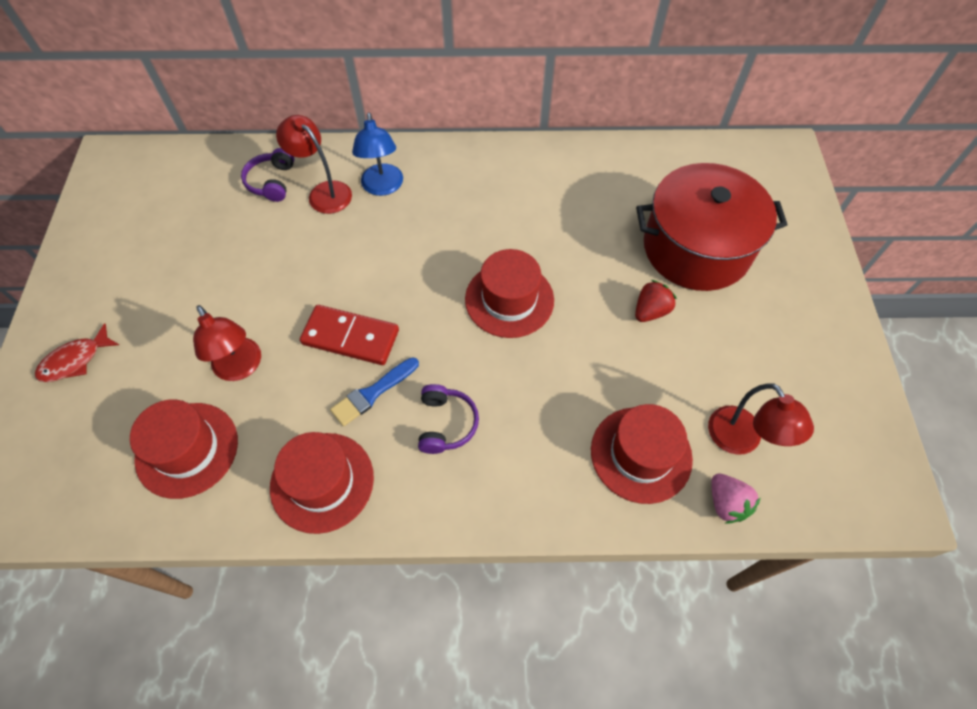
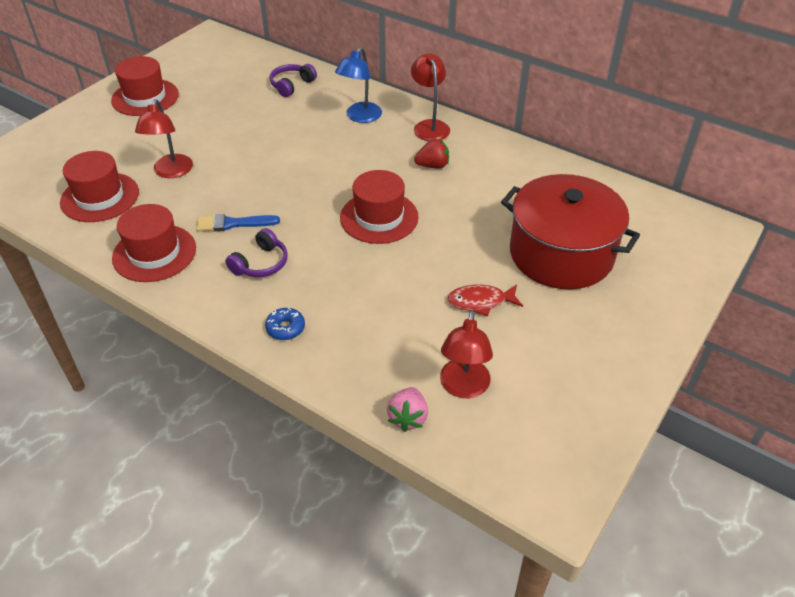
camera: 35 degrees right, 15 degrees down
red fish [35,323,119,382] -> red fish moved to [447,284,523,316]
red lamp [276,115,352,214] -> red lamp moved to [411,53,450,141]
red domino [300,305,399,365] -> none
red hat [591,404,693,504] -> red hat moved to [111,56,179,116]
red strawberry [635,280,677,322] -> red strawberry moved to [414,138,449,169]
none -> blue donut [265,308,305,340]

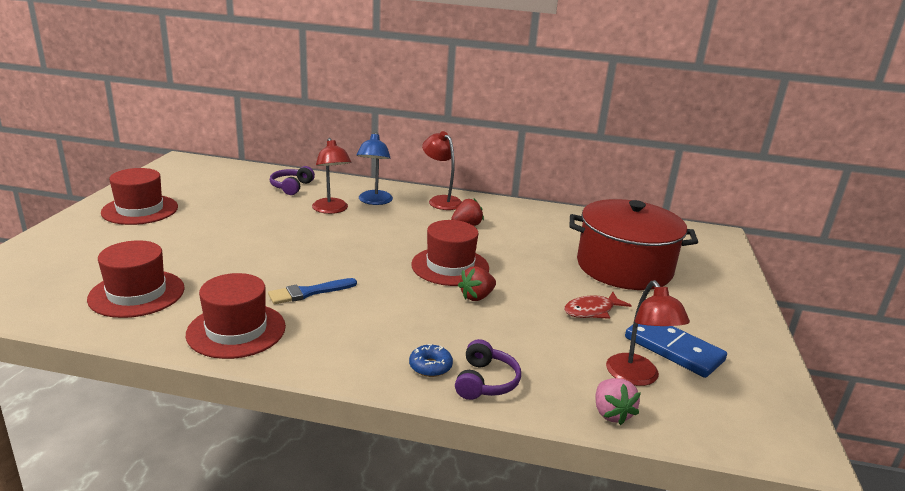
camera: 25 degrees left, 20 degrees down
red lamp [135,99,193,178] -> red lamp moved to [312,138,351,214]
purple headphones [226,228,288,277] -> purple headphones moved to [455,339,521,400]
none -> red strawberry [458,266,496,301]
none -> blue domino [625,324,727,378]

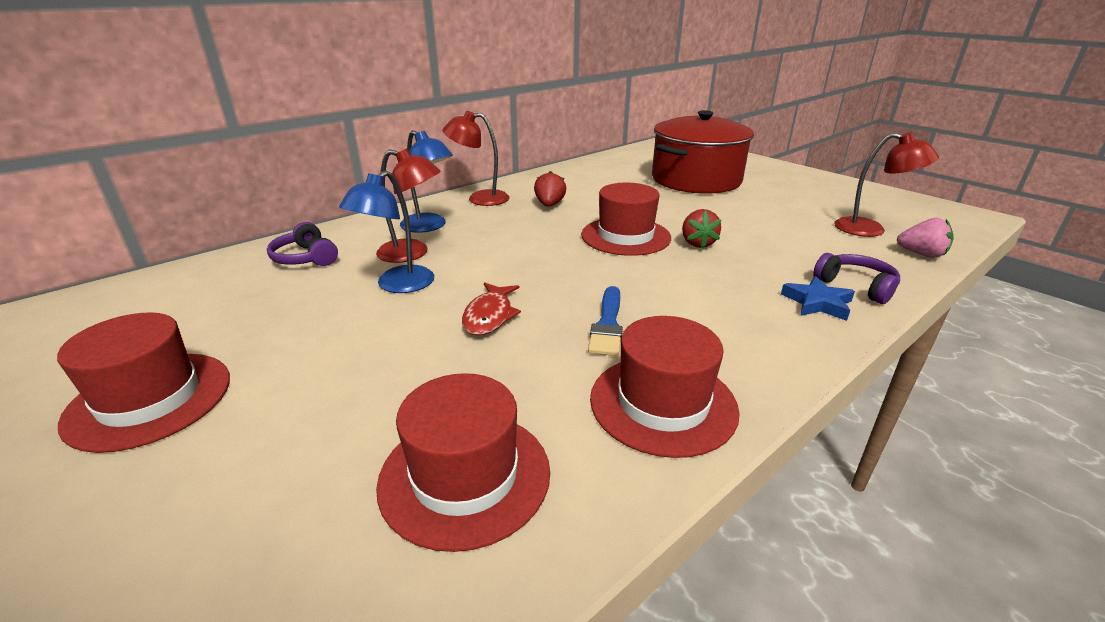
camera: 50 degrees left, 5 degrees up
blue donut [409,344,453,377] -> blue star [781,276,855,321]
red fish [564,292,632,319] -> red fish moved to [462,282,521,335]
blue domino [625,324,727,378] -> none
none -> blue lamp [339,170,434,293]

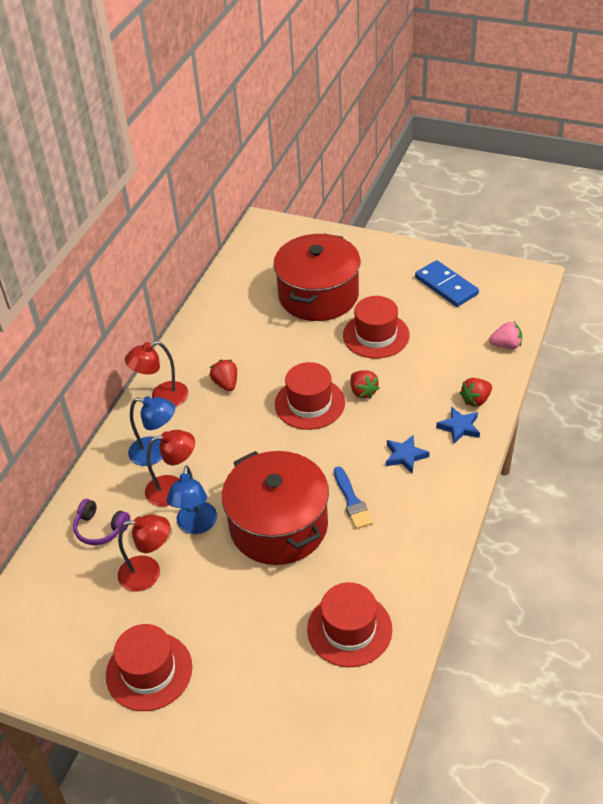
camera: 25 degrees left, 15 degrees up
red fish [462,282,521,335] -> red pot [222,451,329,565]
red hat [590,316,740,458] -> red hat moved to [343,296,410,358]
purple headphones [813,253,900,304] -> red strawberry [460,378,492,407]
red lamp [834,132,939,237] -> red lamp moved to [118,514,170,592]
none -> blue star [386,435,430,474]
none -> blue domino [415,260,479,307]

